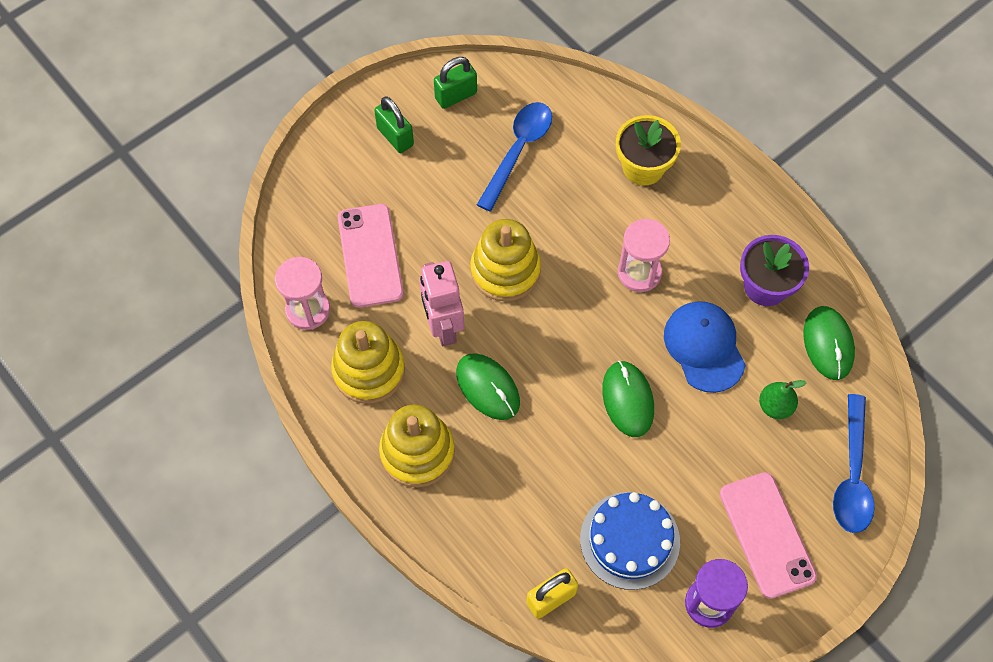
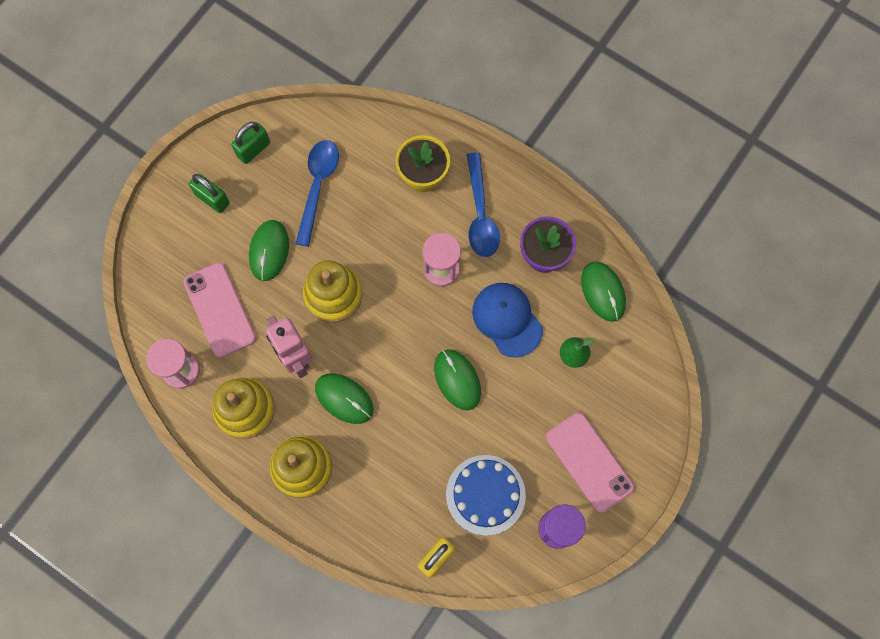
camera: 15 degrees left, 10 degrees up
blue spoon [833,394,875,533] -> blue spoon moved to [467,152,500,257]
none -> green mouse [249,220,289,281]

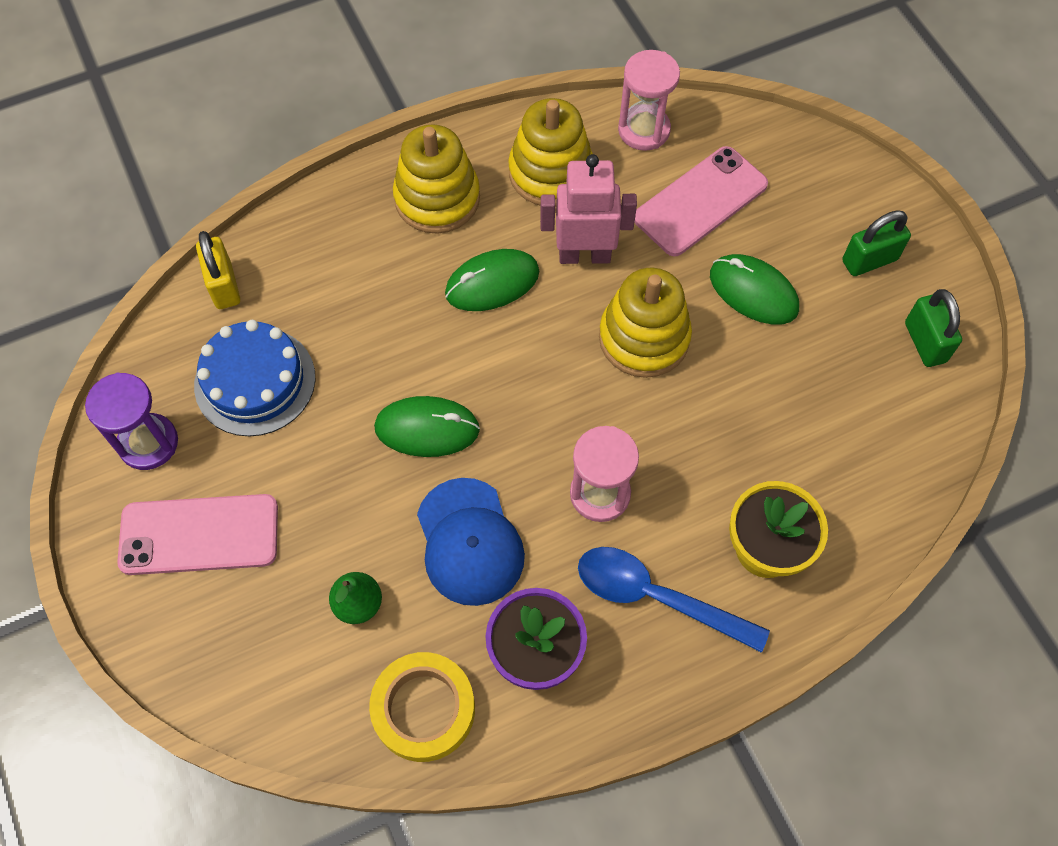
camera: 120 degrees right, 10 degrees down
pink phone [183,262,256,358] -> pink phone turned 45 degrees counterclockwise [634,146,768,256]
blue spoon [295,140,339,247] -> none
blue cap [472,283,543,357] -> blue cap turned 75 degrees clockwise [417,478,525,606]
green mouse [581,261,626,322] -> yellow tape [369,652,475,762]

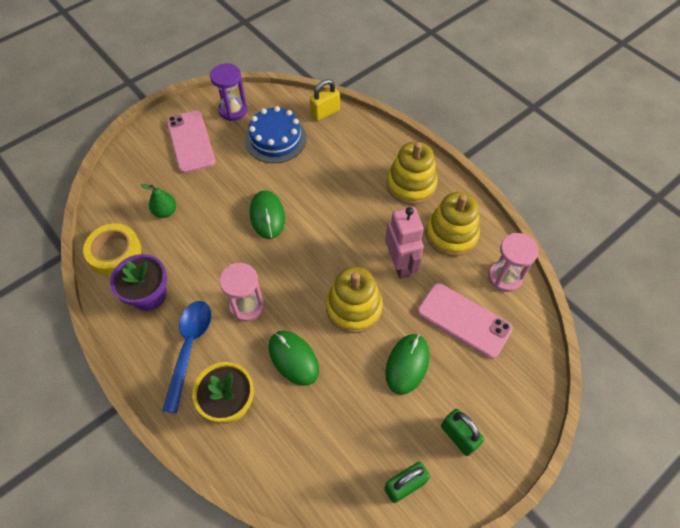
camera: 75 degrees right, 5 degrees down
blue cap [417,478,525,606] -> none
green mouse [445,249,539,311] -> green mouse moved to [269,331,319,386]

